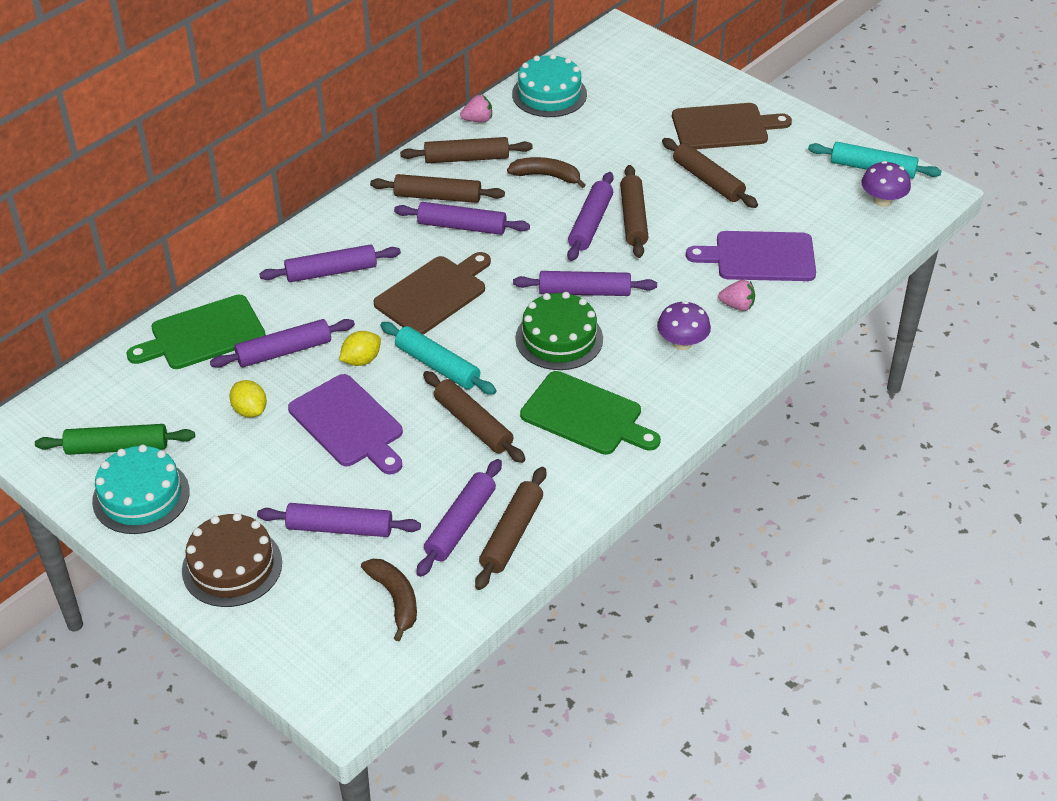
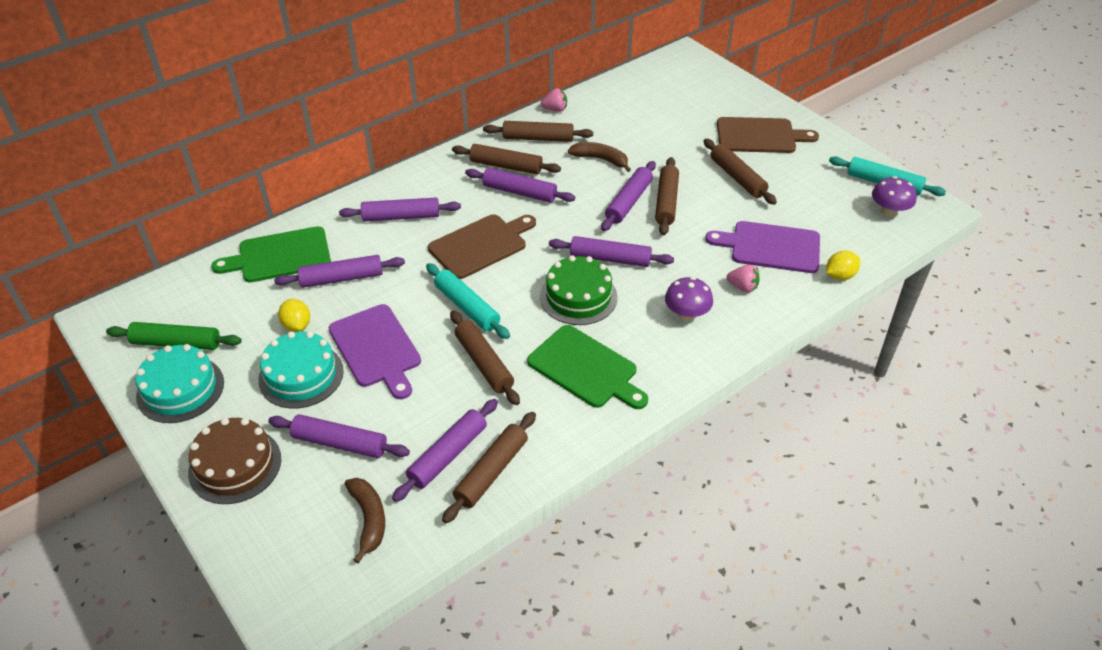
camera: 10 degrees right, 0 degrees up
yellow lemon [339,331,381,366] -> yellow lemon moved to [826,251,860,280]
turquoise cake [512,54,587,117] -> turquoise cake moved to [258,331,344,409]

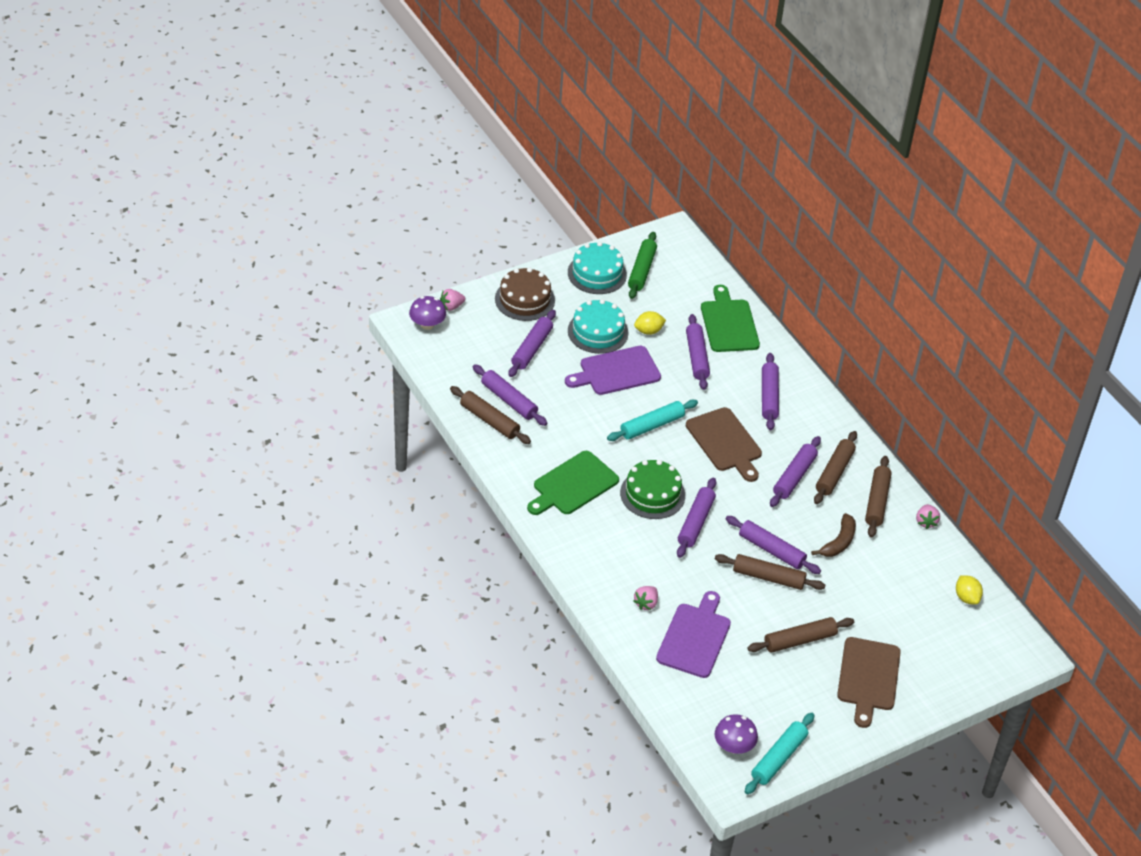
camera: 95 degrees right, 0 degrees up
brown banana [345,478,385,563] -> none
brown rolling pin [450,311,520,405] -> none
purple mushroom [665,277,713,321] -> purple mushroom moved to [409,296,446,330]
yellow lemon [826,251,860,280] -> yellow lemon moved to [956,575,983,605]
none -> pink strawberry [440,289,465,311]

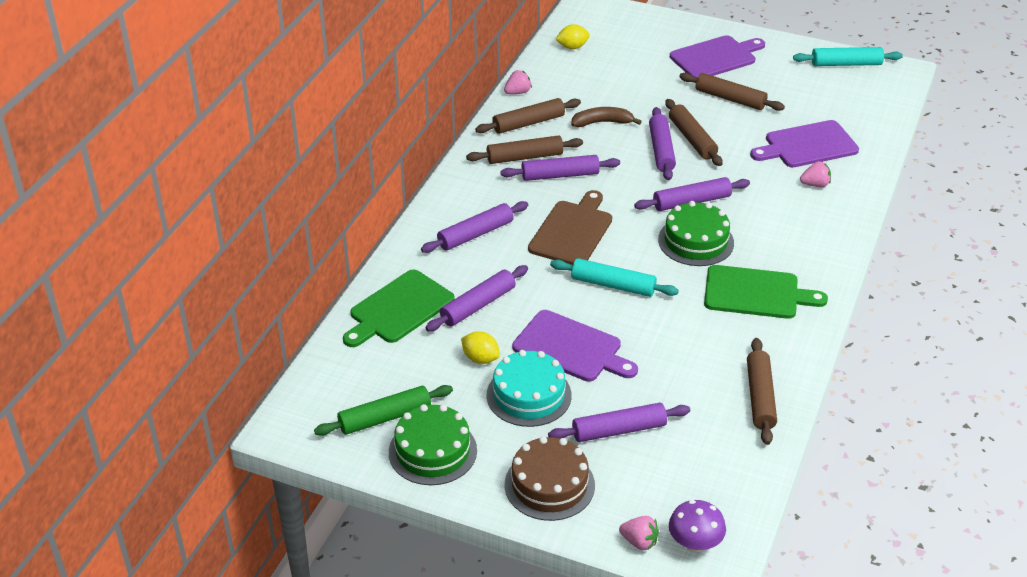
camera: 125 degrees left, 5 degrees down
purple rolling pin [473,364,547,426] -> none
turquoise cake [568,242,627,294] -> green cake [389,404,477,485]
purple mushroom [715,714,758,754] -> none
brown cutting board [837,637,901,728] -> purple cutting board [670,35,765,78]
yellow lemon [956,575,983,605] -> yellow lemon turned 45 degrees clockwise [556,24,590,49]

